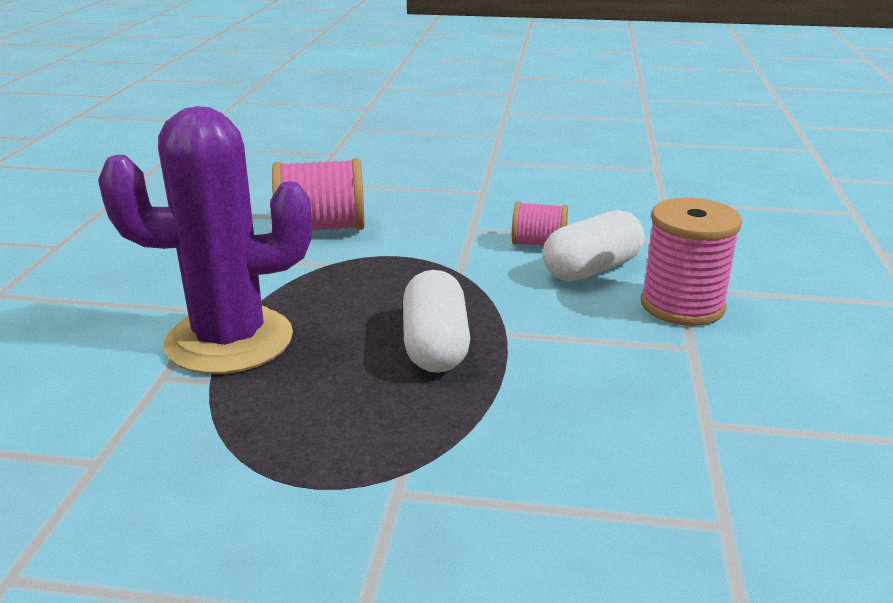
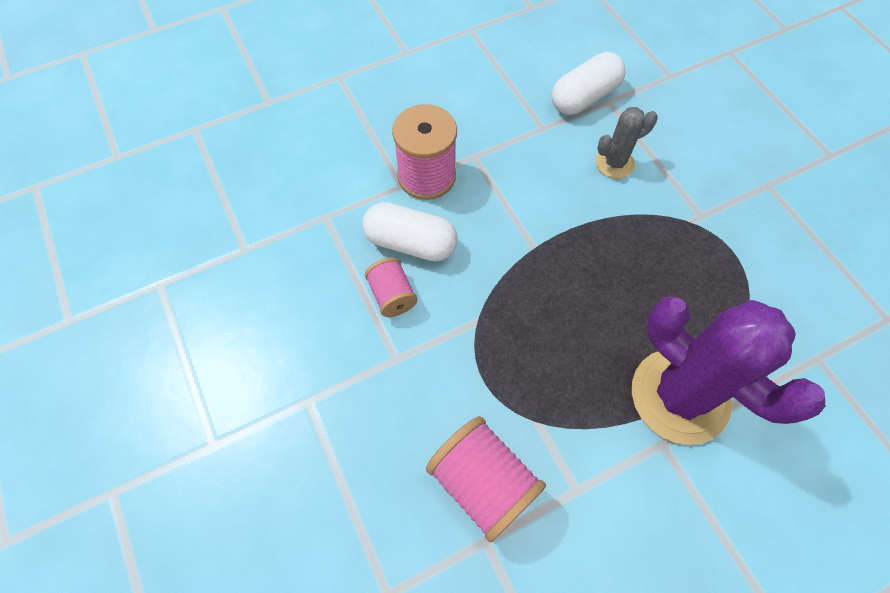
camera: 125 degrees left, 35 degrees up
white capsule [403,270,470,373] -> white capsule moved to [552,52,626,115]
none -> grey cactus [595,107,658,179]

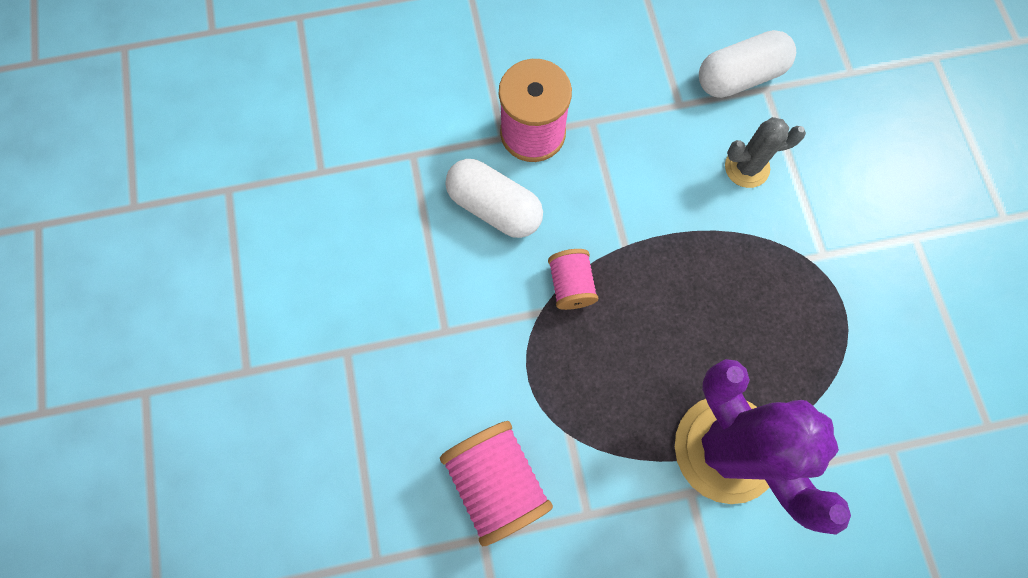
camera: 15 degrees right, 10 degrees up
pink spool [365,257,418,317] -> pink spool moved to [548,249,598,310]

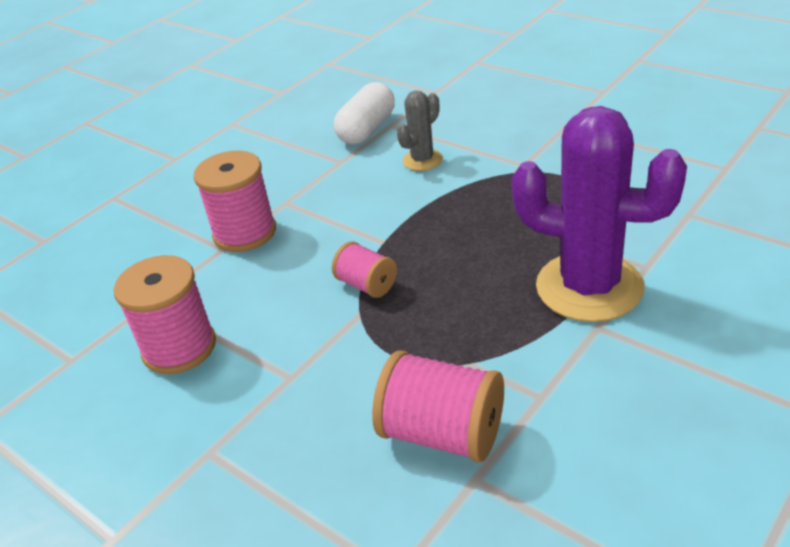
camera: 35 degrees left, 35 degrees down
white capsule [445,159,543,238] -> none
none -> pink spool [114,255,216,374]

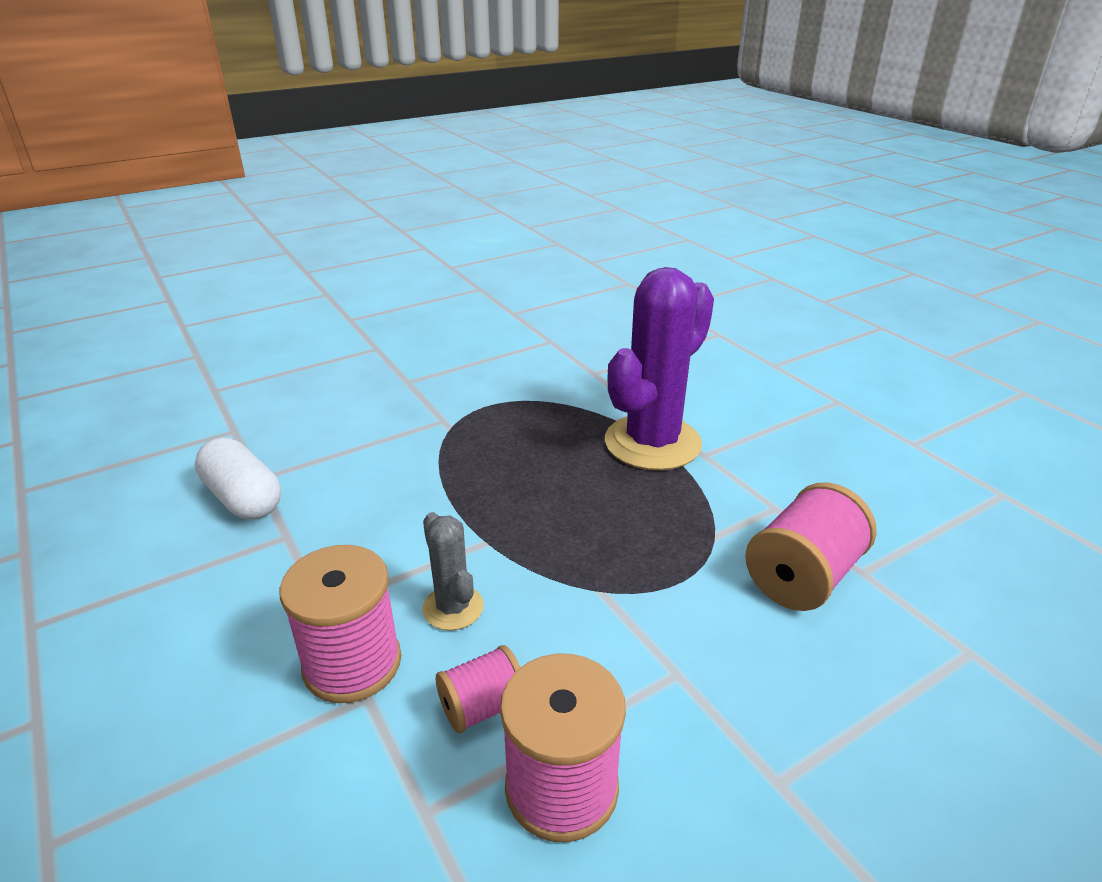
camera: 75 degrees left, 5 degrees down
pink spool [332,241,397,298] -> pink spool moved to [436,645,521,733]
grey cactus [397,91,443,171] -> grey cactus moved to [422,512,484,631]

